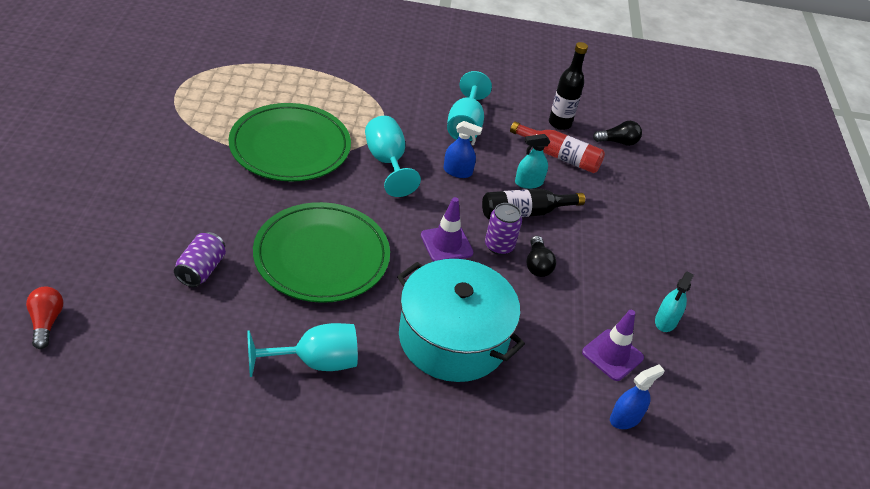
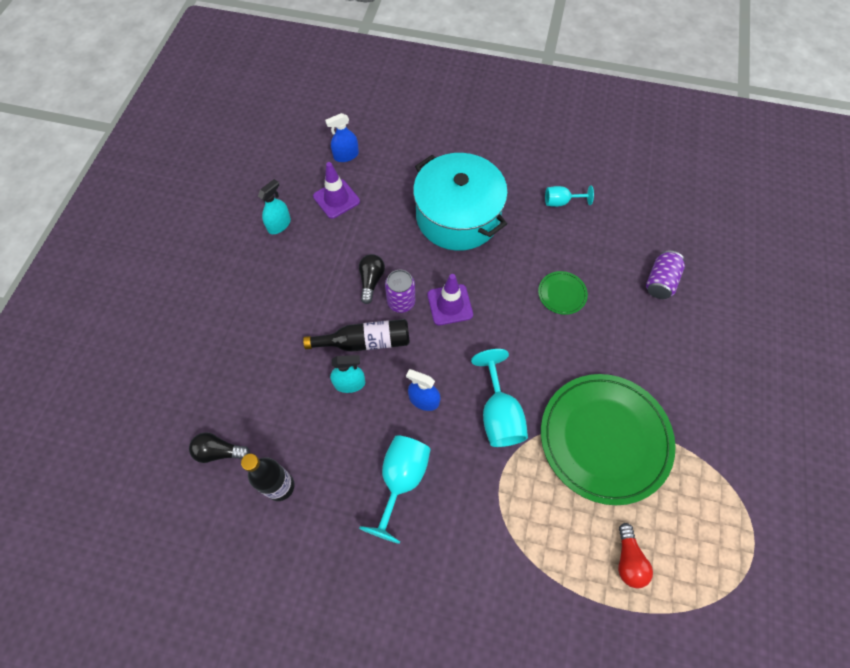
camera: 165 degrees left, 20 degrees up
red light bulb [26,287,63,349] -> red light bulb moved to [618,523,653,588]
turquoise goblet [247,323,358,377] -> turquoise goblet [545,186,594,207], size x0.58
green plate [253,202,390,303] -> green plate [538,271,588,315], size x0.42
red bottle [510,121,605,173] -> none

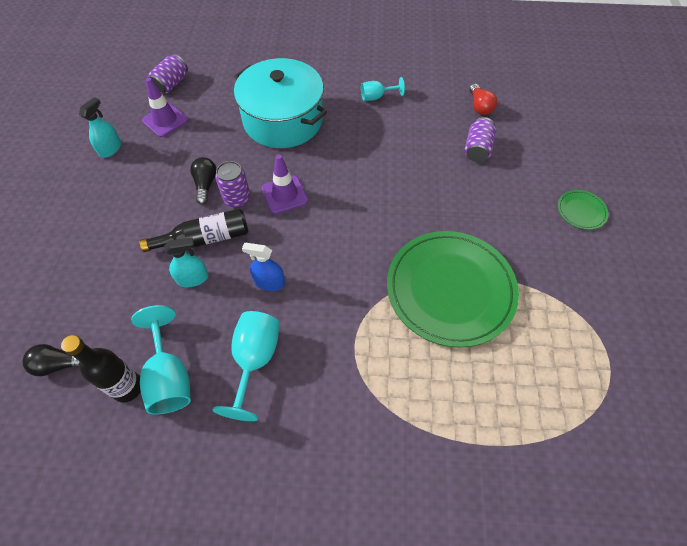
camera: 10 degrees left, 5 degrees down
blue spray bottle [325,113,359,162] -> purple can [148,54,188,94]
turquoise goblet [471,349,528,447] -> turquoise goblet moved to [131,305,191,414]
green plate [538,271,588,315] -> green plate moved to [558,190,608,230]
red light bulb [618,523,653,588] -> red light bulb moved to [469,84,497,115]

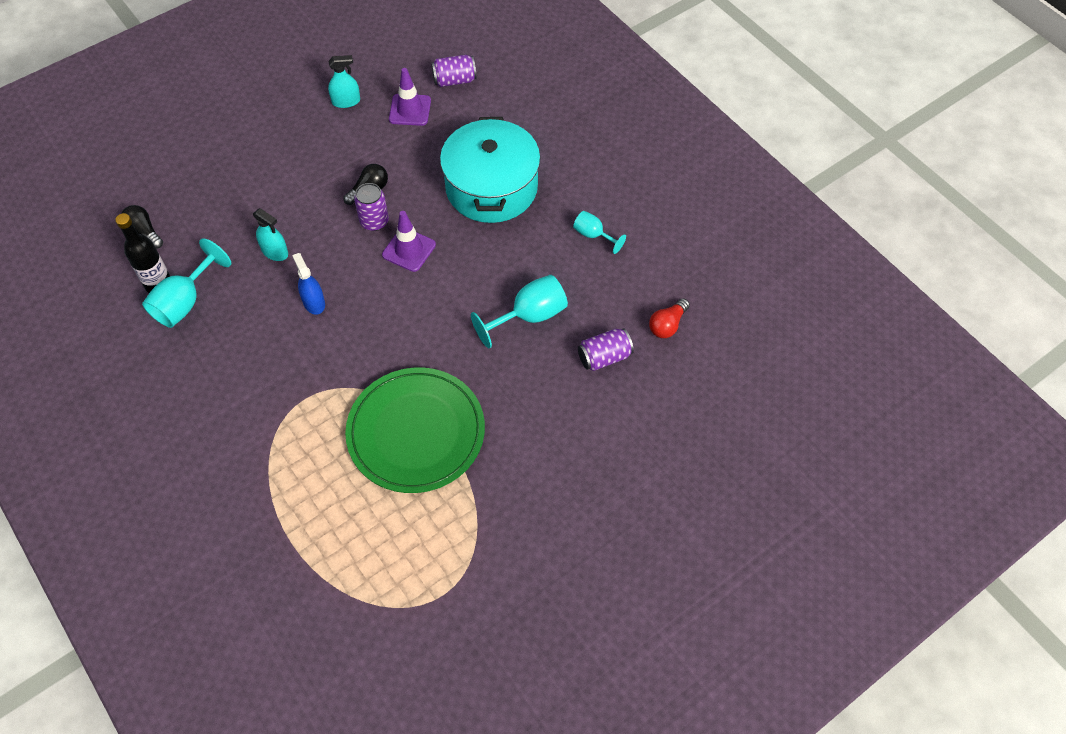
camera: 50 degrees right, 0 degrees up
black bottle [140,209,248,252] -> none
turquoise goblet [213,311,280,421] -> turquoise goblet moved to [471,275,568,348]
green plate [558,190,608,230] -> none

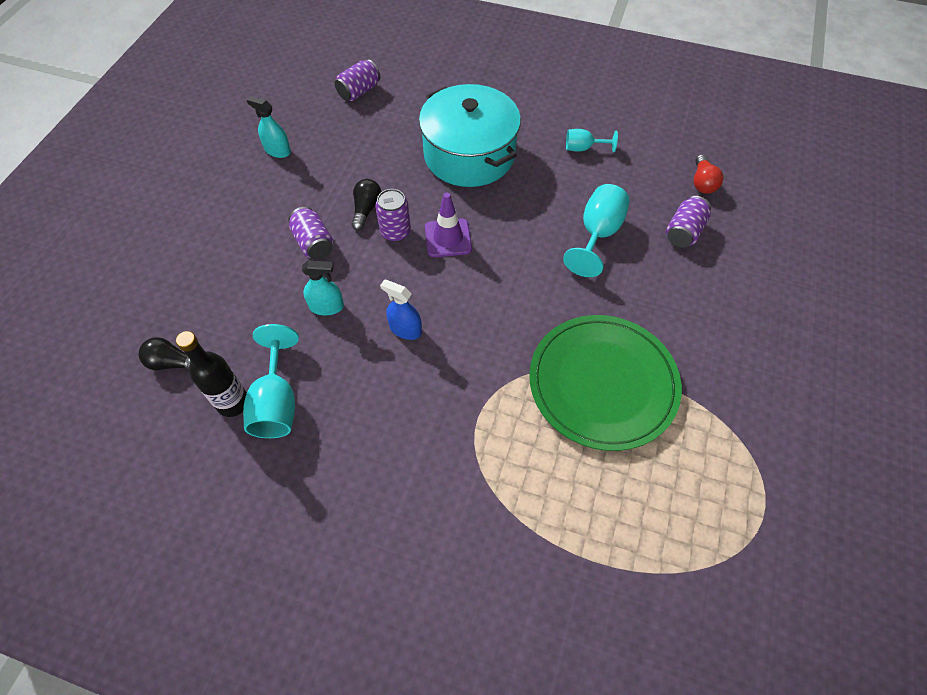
camera: 35 degrees left, 0 degrees up
turquoise spray bottle [328,55,360,108] -> turquoise spray bottle turned 105 degrees counterclockwise [247,96,291,158]
purple traffic cone [389,68,431,126] -> none
none -> purple can [288,207,333,259]

